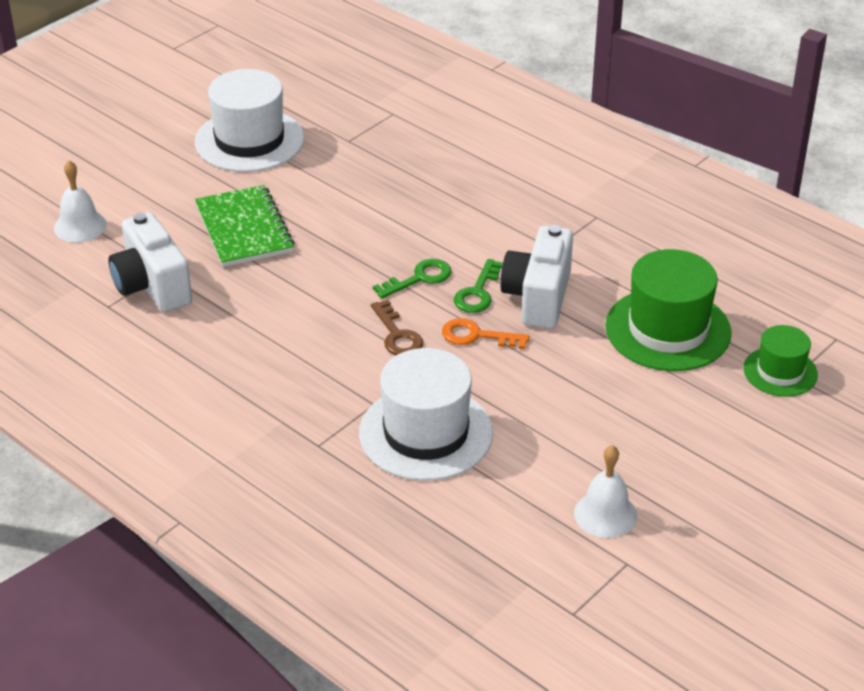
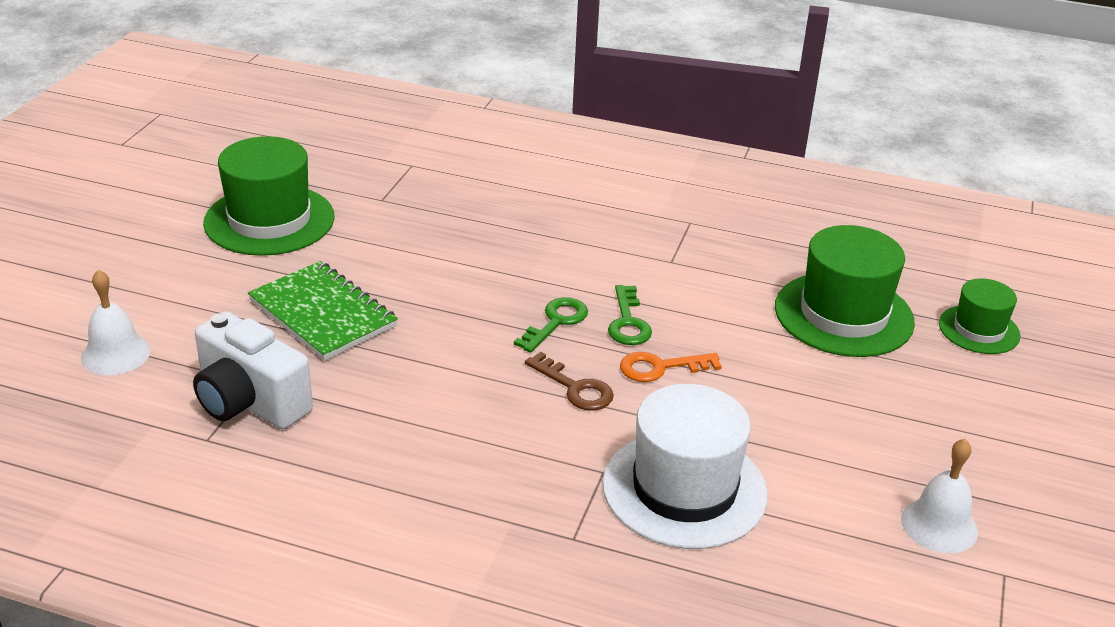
camera: 25 degrees left, 5 degrees down
white hat [195,69,304,172] -> green hat [203,136,334,256]
white camera [501,225,573,329] -> none

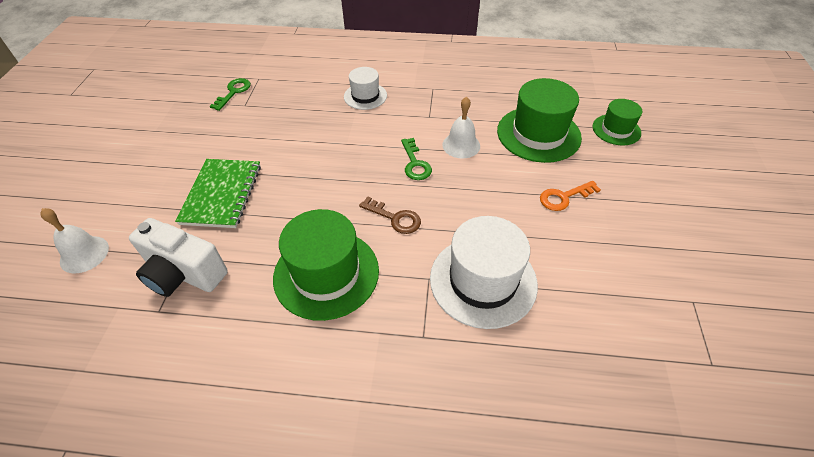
camera: 10 degrees left, 15 degrees up
green hat [203,136,334,256] -> green hat moved to [273,209,379,321]
green notebook [248,261,398,361] -> green notebook turned 60 degrees clockwise [175,159,261,228]
green key [514,297,588,353] -> green key moved to [210,78,251,111]
orange key [620,352,722,382] -> orange key moved to [540,181,601,211]
white bell [901,439,978,553] -> white bell moved to [442,96,480,159]
none -> white hat [344,67,387,110]

